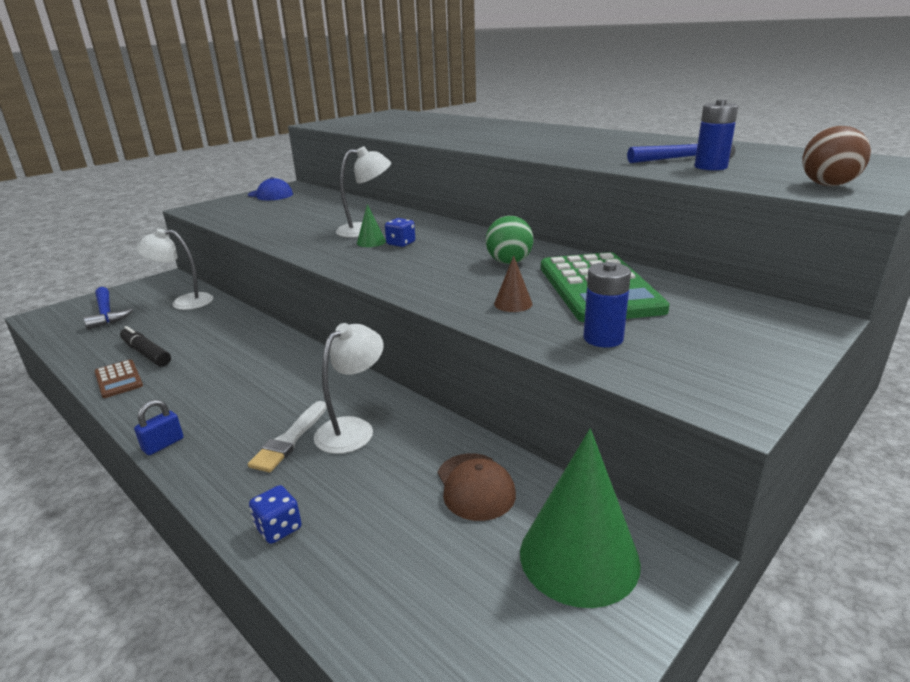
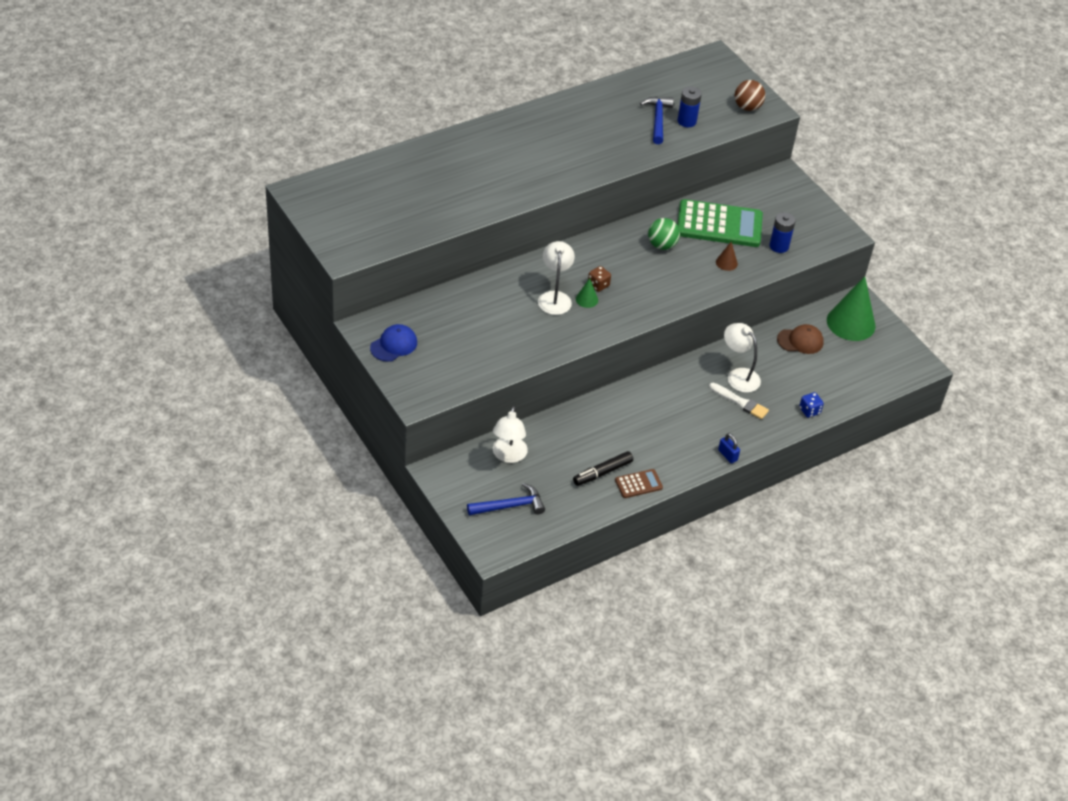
camera: 80 degrees left, 20 degrees up
blue dice [385,218,415,247] -> brown dice [588,266,611,292]

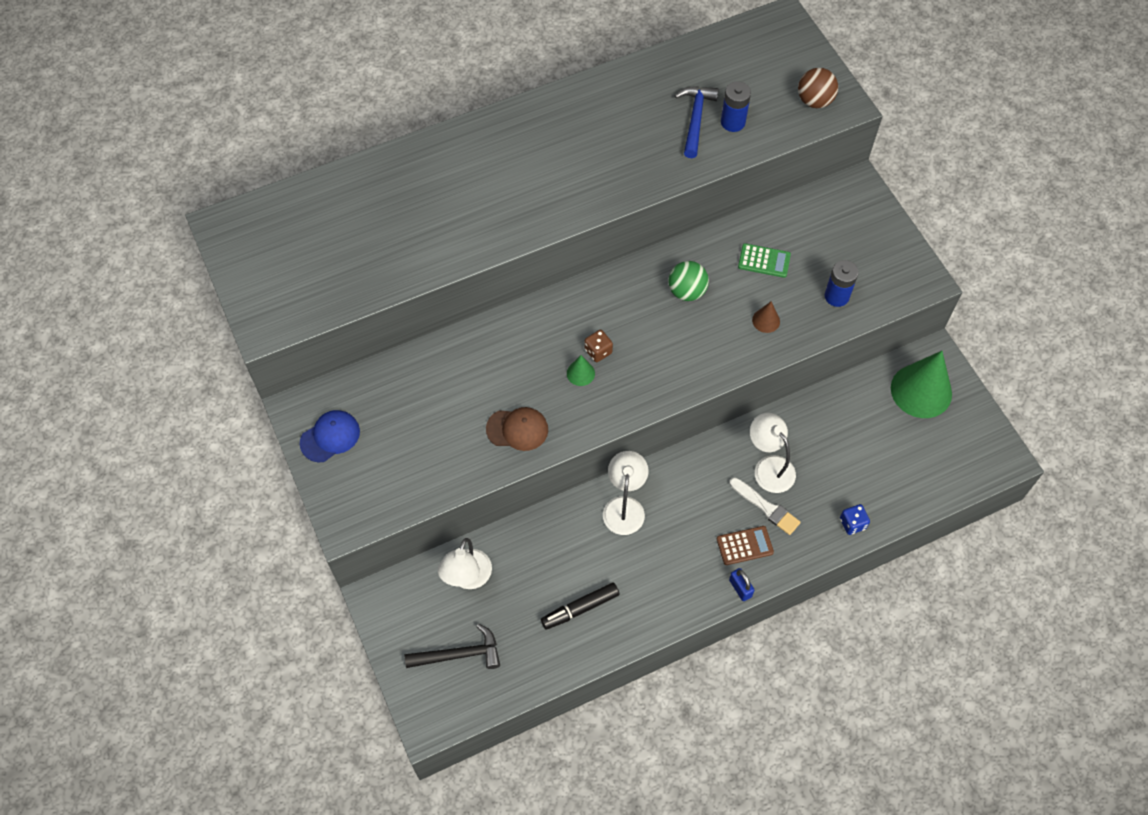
camera: 10 degrees right, 15 degrees up
blue hammer [467,483,545,515] -> black hammer [405,624,500,669]
white lamp [538,241,575,315] -> white lamp moved to [603,451,648,535]
brown calculator [615,469,663,498] -> brown calculator moved to [717,526,774,565]
green calculator [677,199,763,247] -> green calculator [738,243,791,278], size x0.47
brown cap [777,324,824,354] -> brown cap moved to [486,407,548,451]

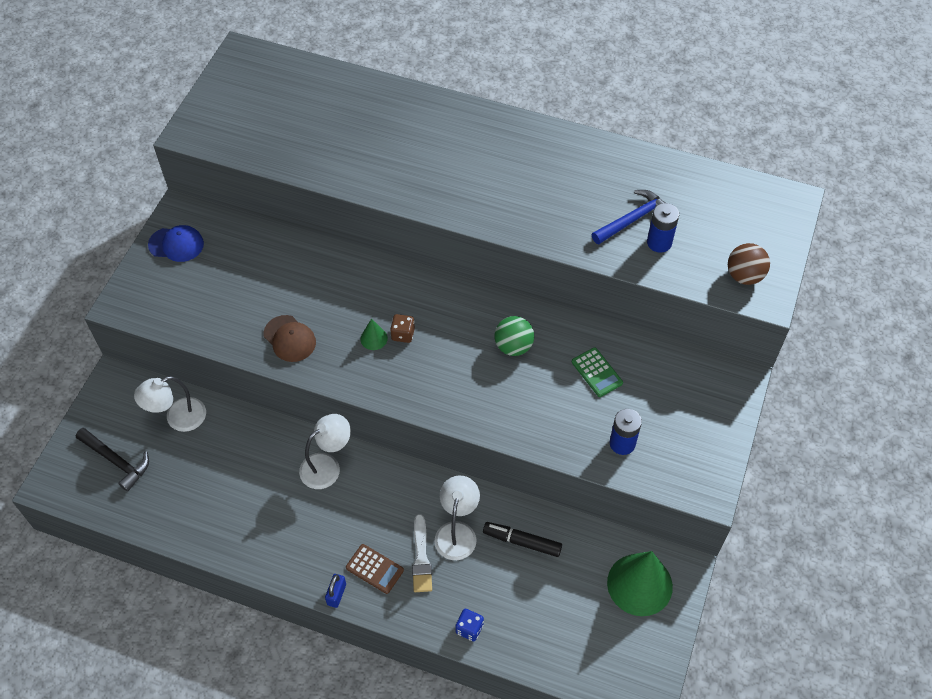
camera: 45 degrees right, 5 degrees down
black marker [541,582,620,630] -> black marker moved to [483,522,562,557]
brown cone [752,301,780,333] -> none

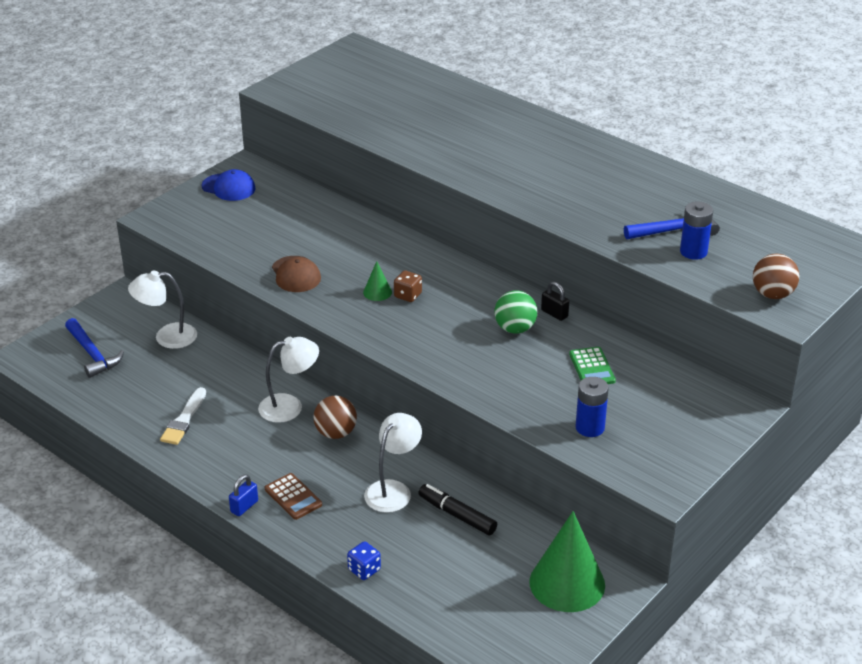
camera: 20 degrees right, 20 degrees down
black hammer [76,428,149,492] -> blue hammer [65,318,124,378]
white brush [412,514,432,592] -> white brush moved to [160,387,206,445]
none -> brown ball [313,396,357,439]
none -> black padlock [541,281,569,321]

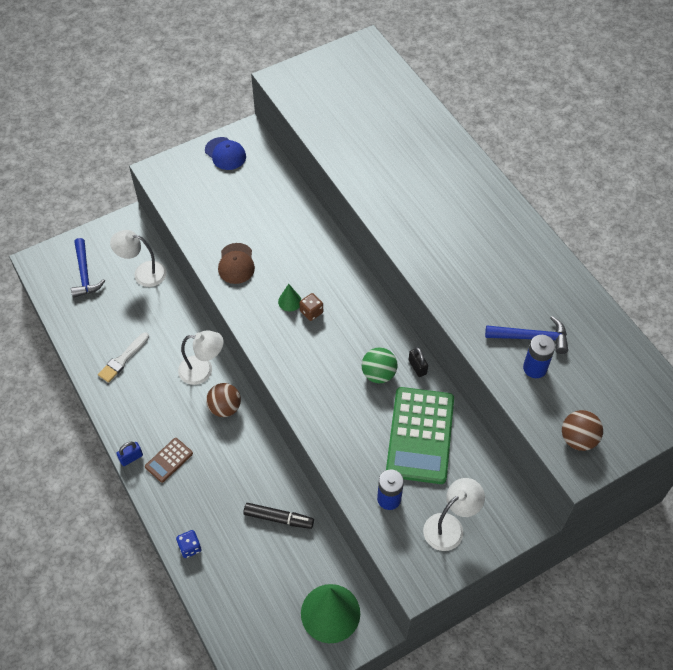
camera: 20 degrees right, 20 degrees up
brown calculator [265,473,322,520] -> brown calculator turned 60 degrees clockwise [145,438,193,483]
white lamp [364,413,422,513] -> white lamp moved to [423,478,485,551]
black marker [418,484,497,535] -> black marker turned 135 degrees clockwise [243,503,314,529]
green calculator [569,347,616,384] -> green calculator [386,387,454,484], size x2.15

